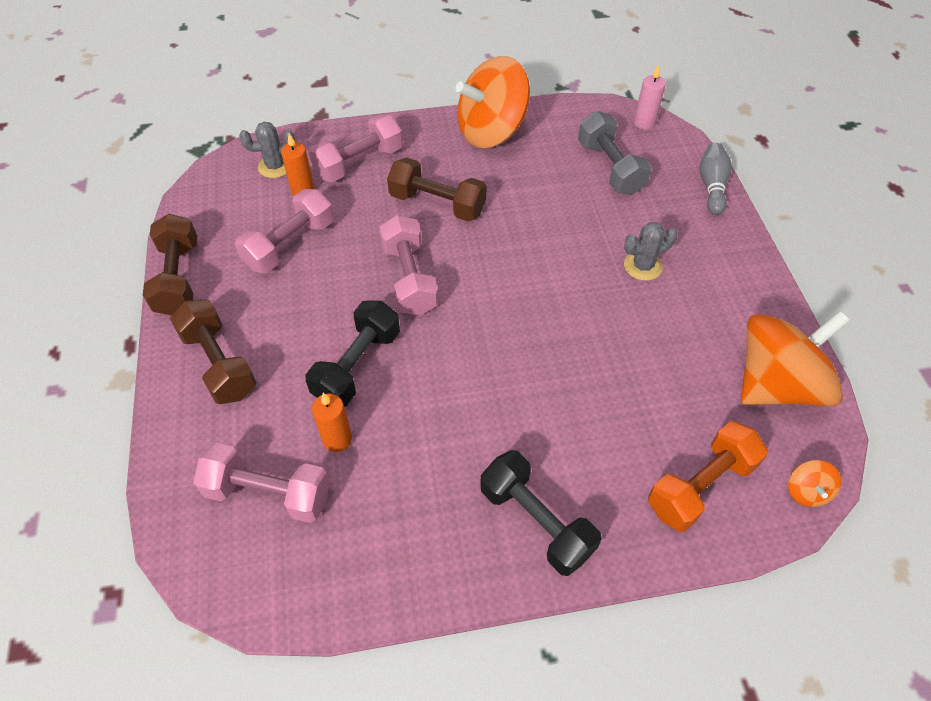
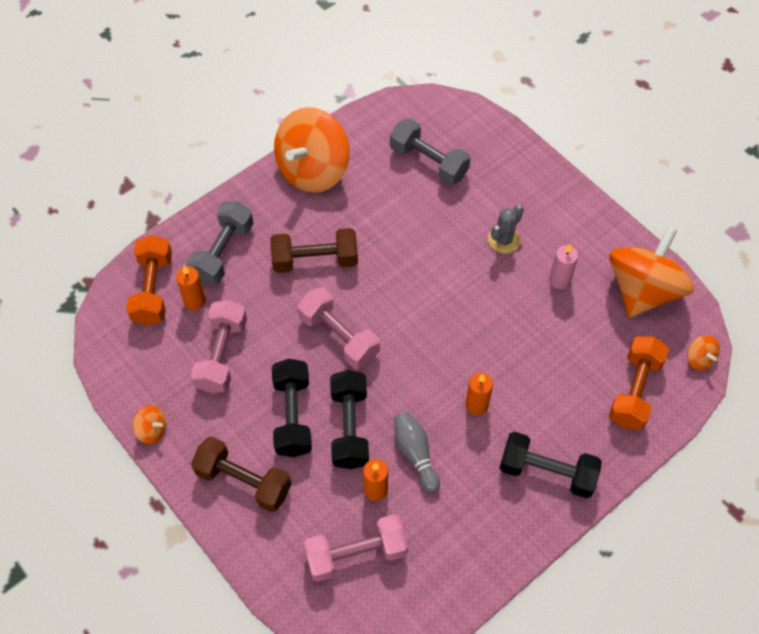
camera: 30 degrees left, 5 degrees up
brown dumbbell [143,214,197,315] -> orange spinning top [133,405,166,444]
grey cactus [239,122,295,178] -> orange dumbbell [126,235,172,326]
pink dumbbell [309,114,403,182] -> grey dumbbell [187,201,254,285]
pink candle [634,65,666,130] -> pink candle moved to [549,244,578,289]
grey bowling pin [699,143,732,215] -> grey bowling pin moved to [394,412,440,493]
none -> black dumbbell [272,359,312,457]
none -> orange candle [465,373,493,416]

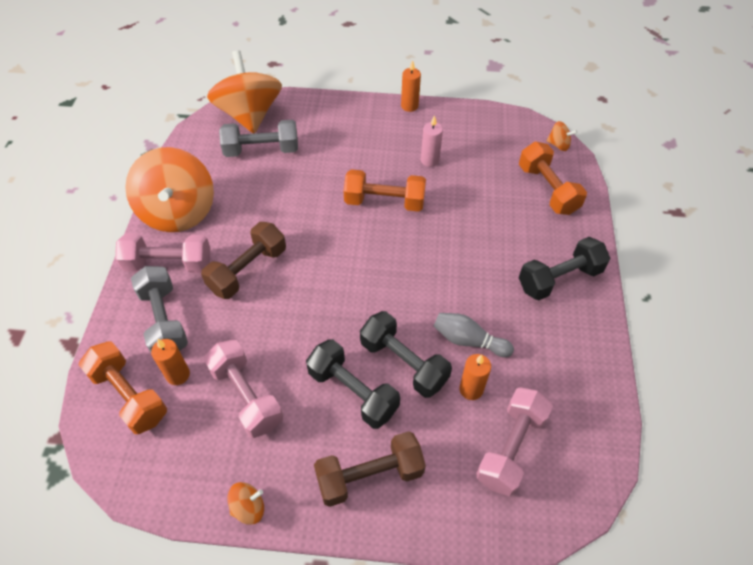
camera: 45 degrees left, 5 degrees down
pink dumbbell [297,287,380,369] -> pink dumbbell moved to [115,233,210,273]
orange candle [465,373,493,416] -> orange candle moved to [401,60,421,112]
grey cactus [488,205,524,253] -> none
orange spinning top [609,226,694,318] -> orange spinning top moved to [207,51,282,134]
none -> orange dumbbell [344,169,426,212]

